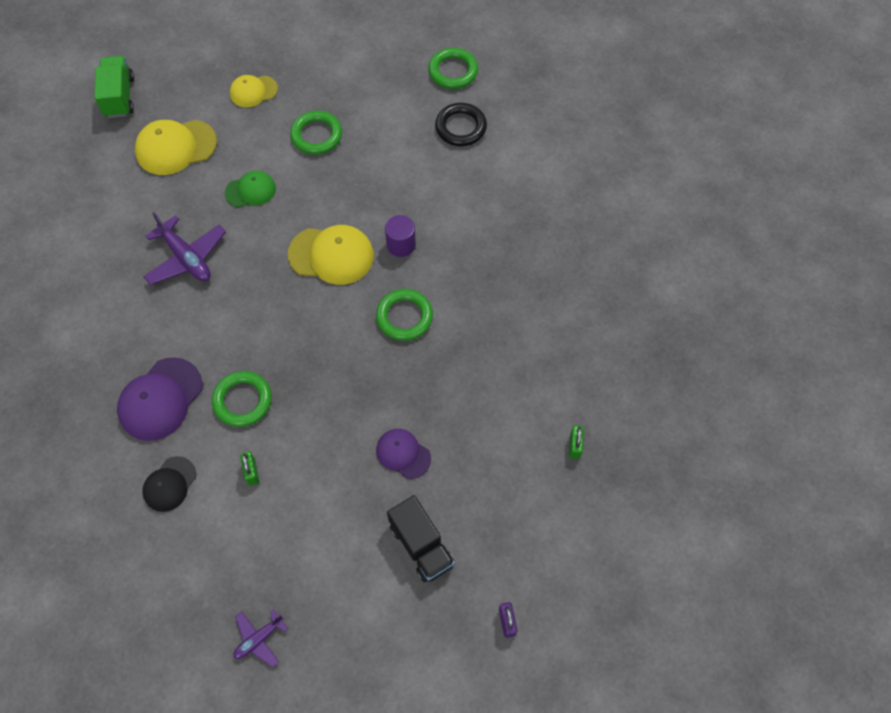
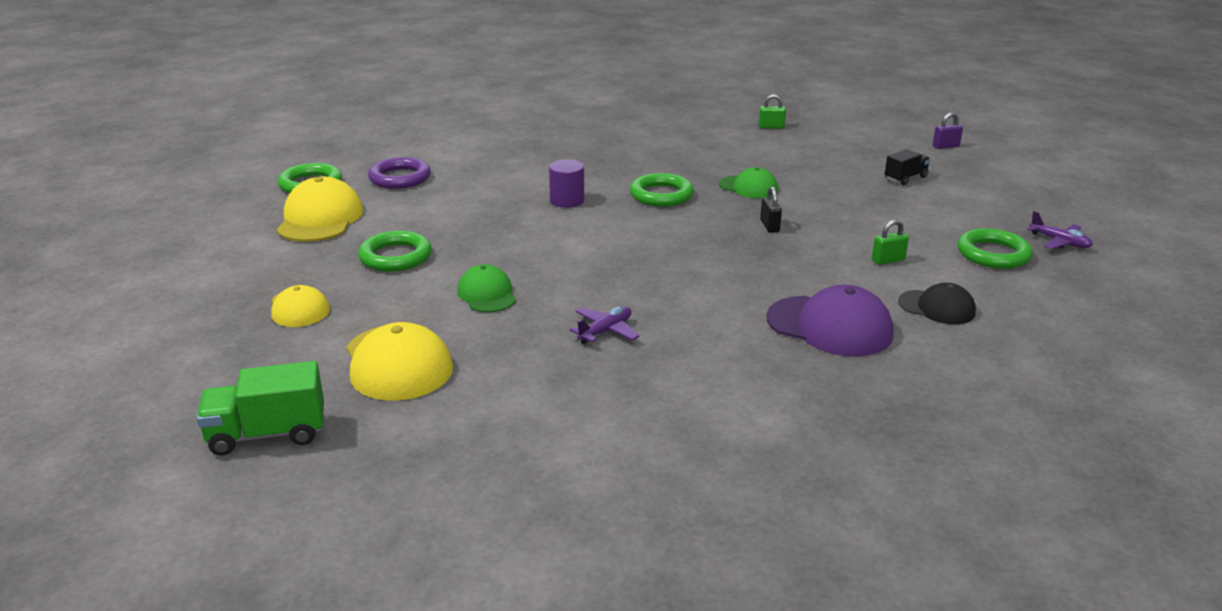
camera: 95 degrees left, 35 degrees down
purple plane [143,212,226,285] -> purple plane [570,306,640,344], size x0.59
green ring [212,371,272,427] -> green ring moved to [957,228,1033,269]
yellow cap [288,225,374,285] -> yellow cap moved to [277,177,364,242]
purple cap [376,429,431,479] -> none
black truck [387,495,455,582] -> black truck [885,149,931,185], size x0.63
black ring [435,103,487,146] -> purple ring [368,157,431,189]
none -> green cap [719,167,778,198]
none -> black padlock [760,187,782,233]

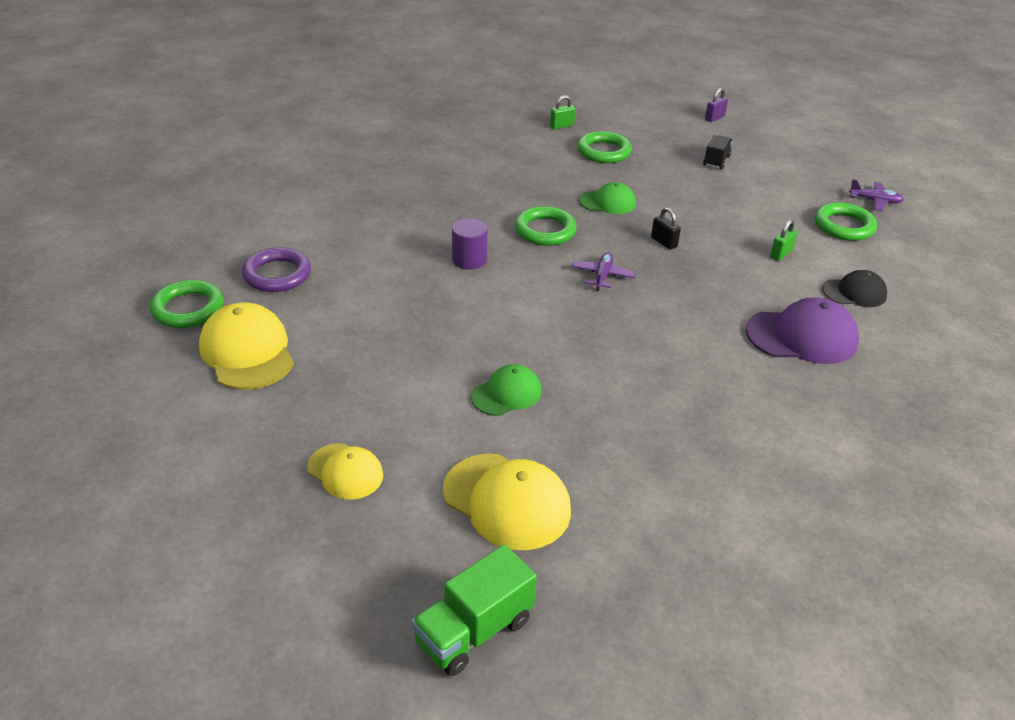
camera: 30 degrees left, 10 degrees up
green ring [358,231,432,272] -> green ring moved to [577,131,632,163]
green cap [457,264,516,312] -> green cap turned 105 degrees clockwise [471,364,541,416]
purple plane [570,306,640,344] -> purple plane moved to [571,252,636,291]

